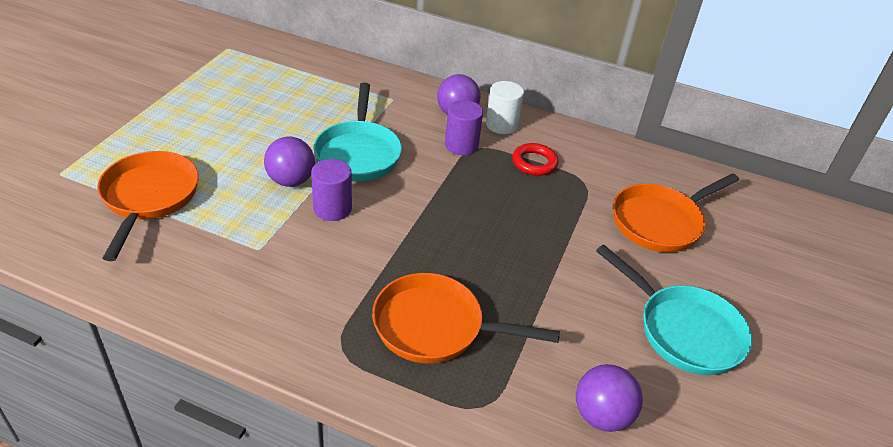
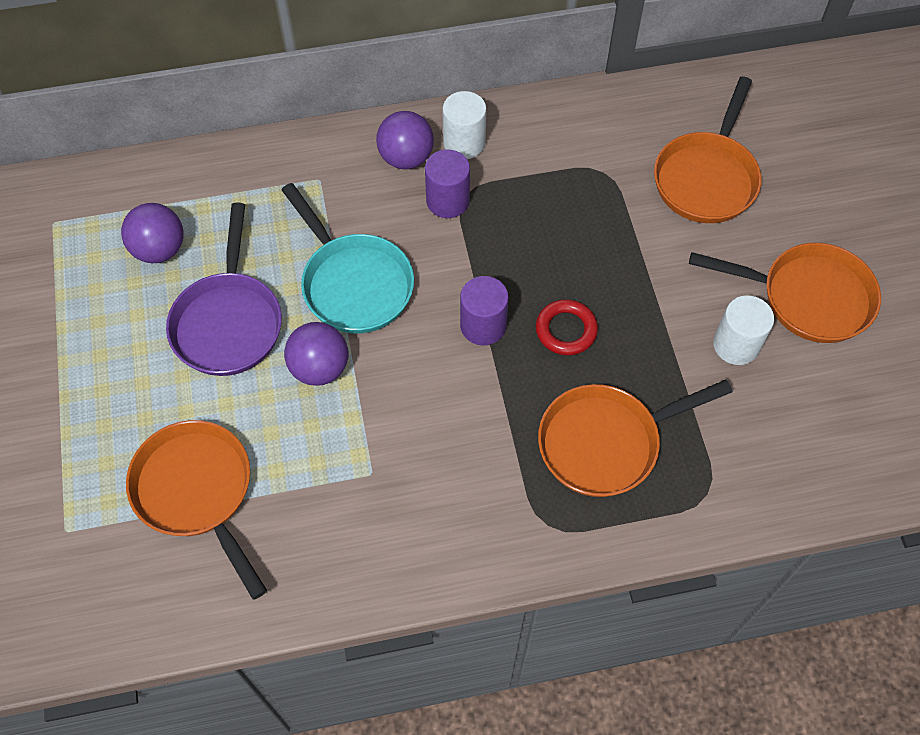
camera: 30 degrees left, 20 degrees up
purple cylinder [311,159,352,221] -> purple cylinder moved to [460,276,509,345]
red ring [512,143,558,176] -> red ring moved to [536,299,598,355]
purple ball [576,364,643,432] -> purple ball moved to [121,203,183,263]
turquoise pan [596,245,752,375] -> orange pan [689,243,881,343]
none -> purple pan [166,203,282,376]
none -> white cylinder [713,295,774,365]

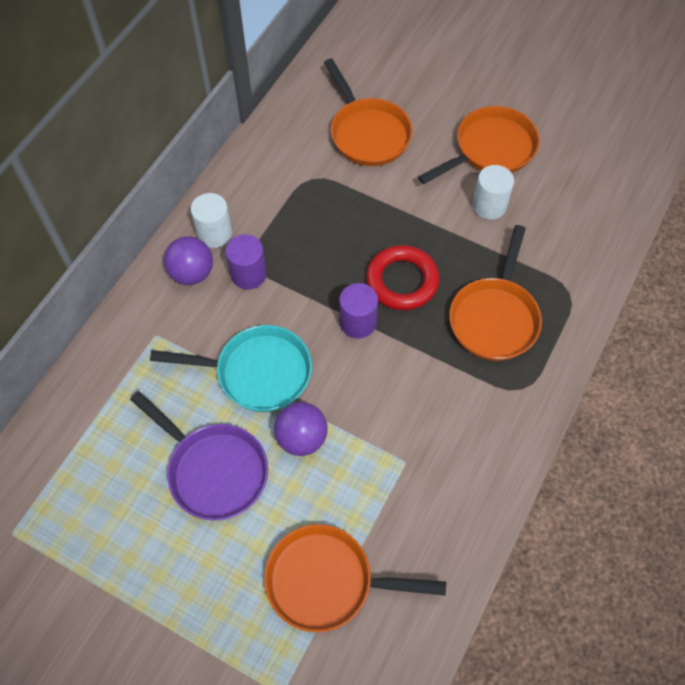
camera: 50 degrees left, 0 degrees up
purple ball [121,203,183,263] -> none
red ring [536,299,598,355] -> red ring [366,245,439,310], size x1.51

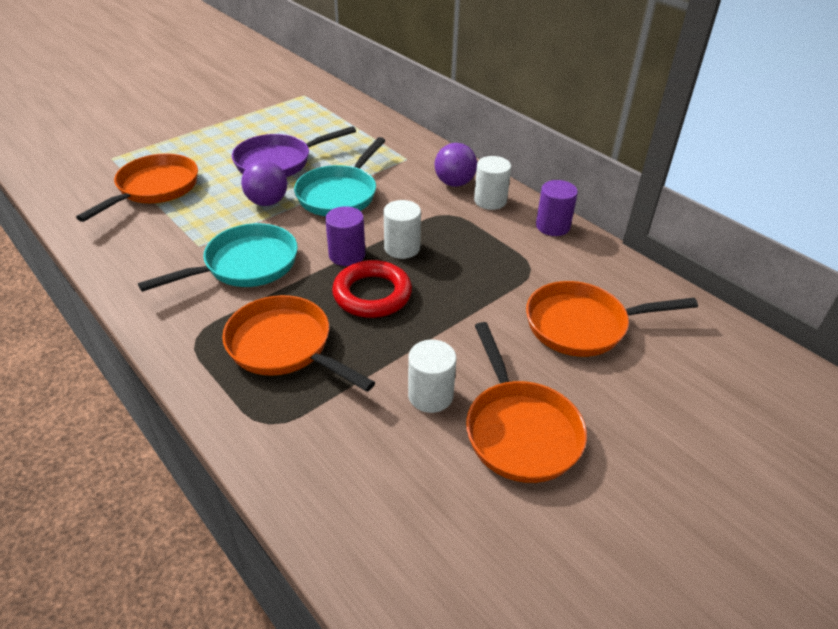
camera: 110 degrees right, 20 degrees down
purple cylinder [226,234,267,289] -> purple cylinder moved to [536,180,578,236]
none -> turquoise pan [138,223,298,292]
none -> white cylinder [384,200,421,259]

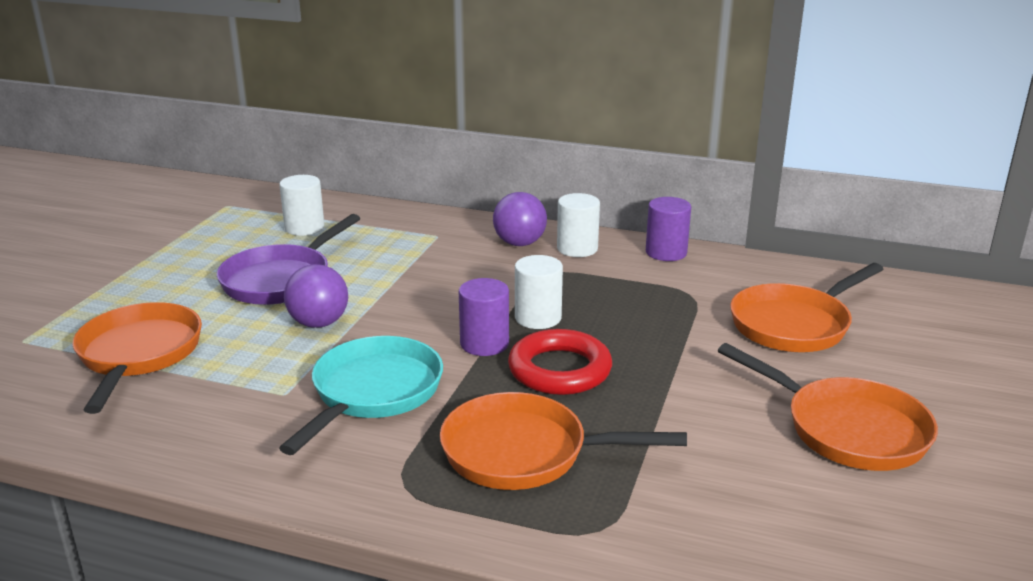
camera: 30 degrees left, 15 degrees down
turquoise pan [294,137,386,216] -> none
white cylinder [408,340,456,413] -> white cylinder moved to [279,175,325,236]

